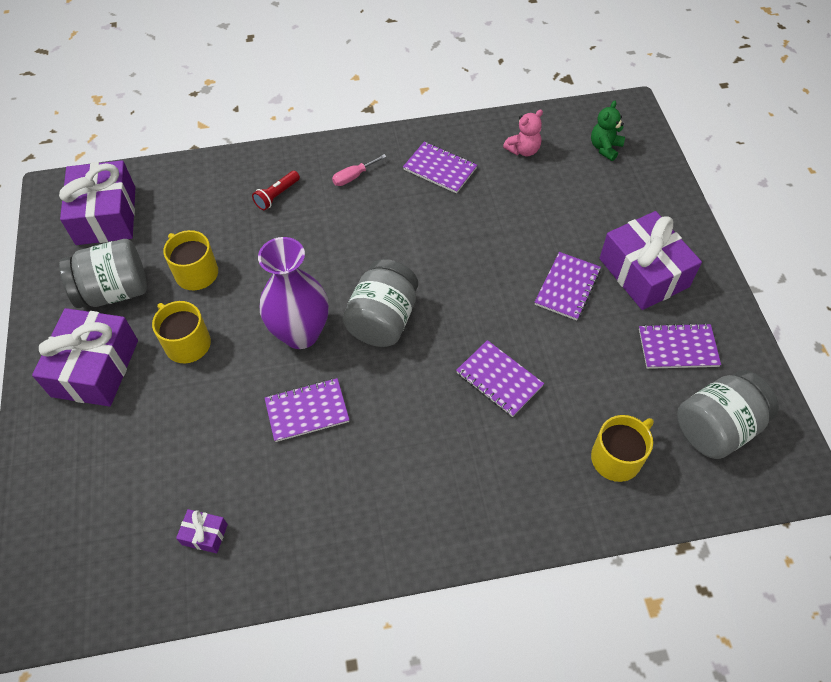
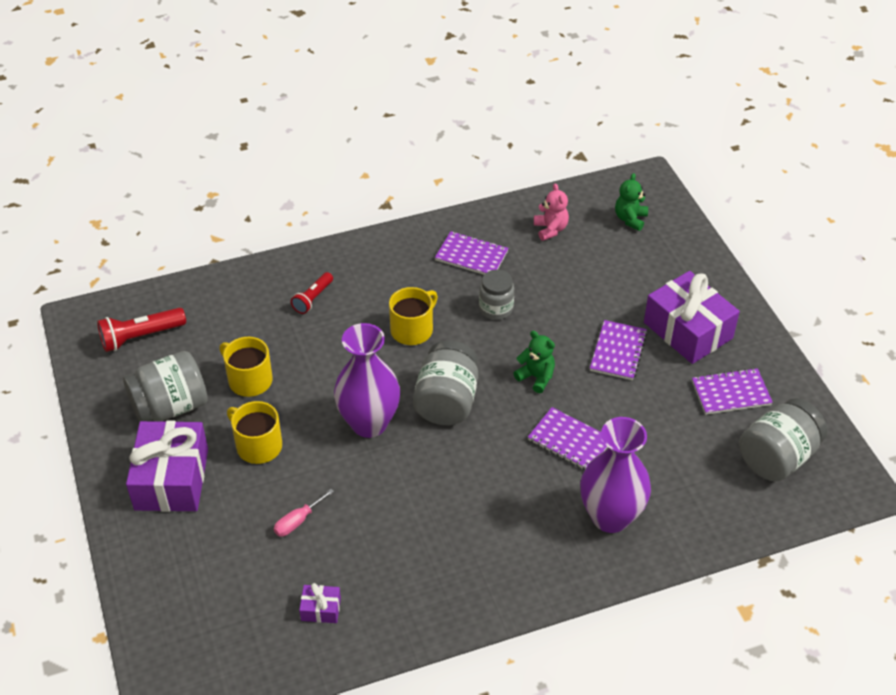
camera: 10 degrees left, 10 degrees down
purple gift [59,160,135,245] -> red flashlight [97,308,186,352]
purple notebook [265,378,349,442] -> none
pink screwdriver [332,154,387,186] -> pink screwdriver moved to [274,489,334,536]
pink teddy bear [503,110,543,156] -> pink teddy bear turned 60 degrees counterclockwise [534,183,569,241]
yellow mug [591,415,654,482] -> yellow mug moved to [389,287,438,345]
none -> grey jar [479,270,514,320]
none -> green teddy bear [514,331,555,393]
none -> purple vase [580,417,651,533]

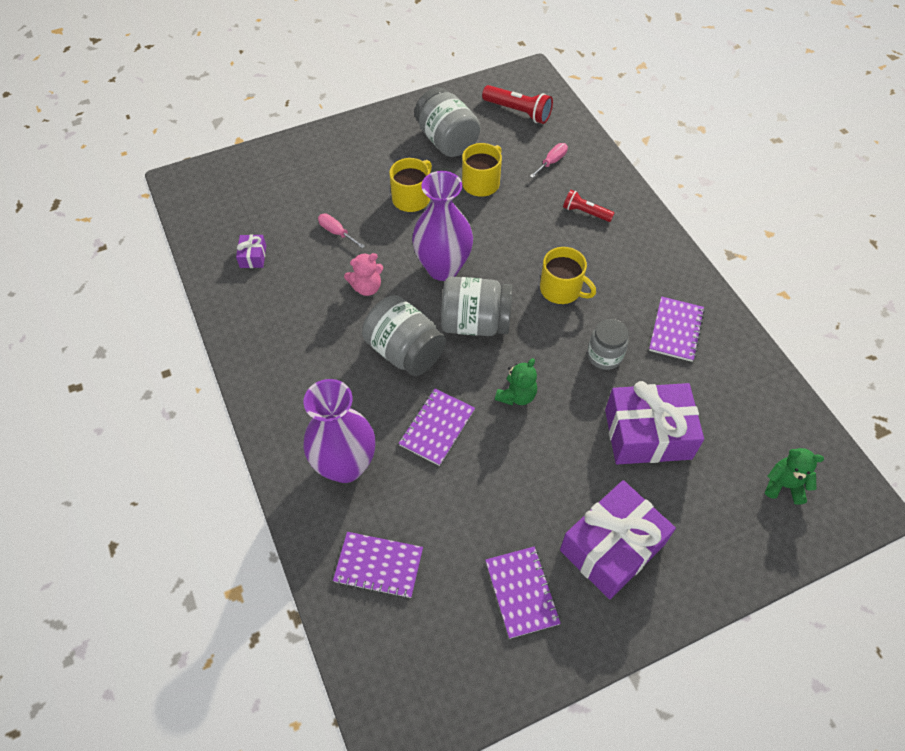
camera: 85 degrees right, 10 degrees up
red flashlight [97,308,186,352] -> red flashlight turned 150 degrees clockwise [482,85,553,124]
purple gift [126,420,208,512] -> purple gift moved to [605,381,704,465]
pink teddy bear [534,183,569,241] -> pink teddy bear moved to [344,253,383,296]
purple notebook [590,320,647,380] -> purple notebook moved to [333,532,423,599]
grey jar [739,398,827,481] -> grey jar moved to [362,295,446,376]
none -> pink screwdriver [530,143,568,178]

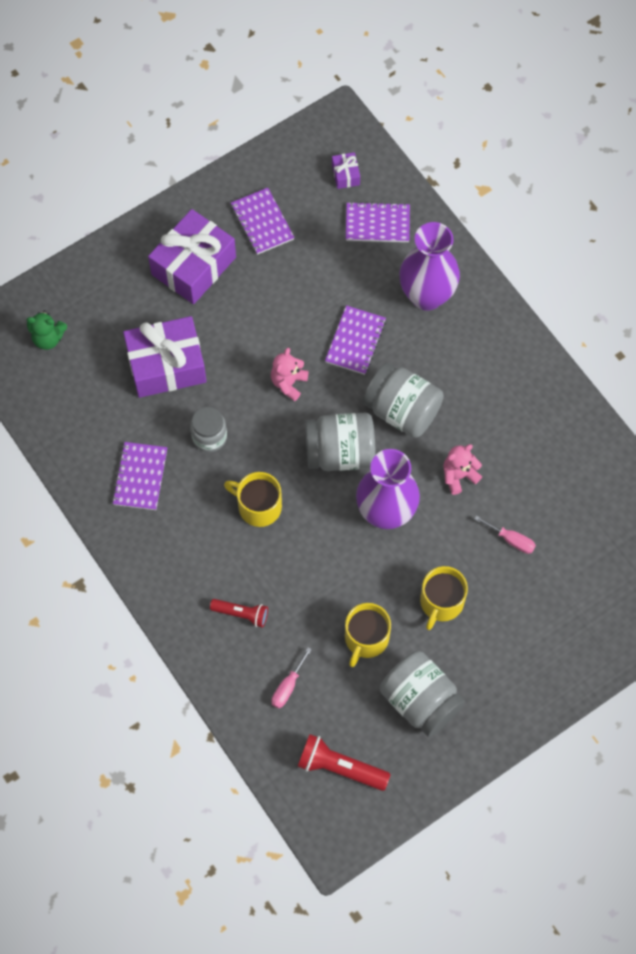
camera: 170 degrees right, 10 degrees up
purple gift [236,234,266,268] -> purple gift moved to [332,152,360,189]
green teddy bear [495,358,537,405] -> pink teddy bear [271,348,309,401]

